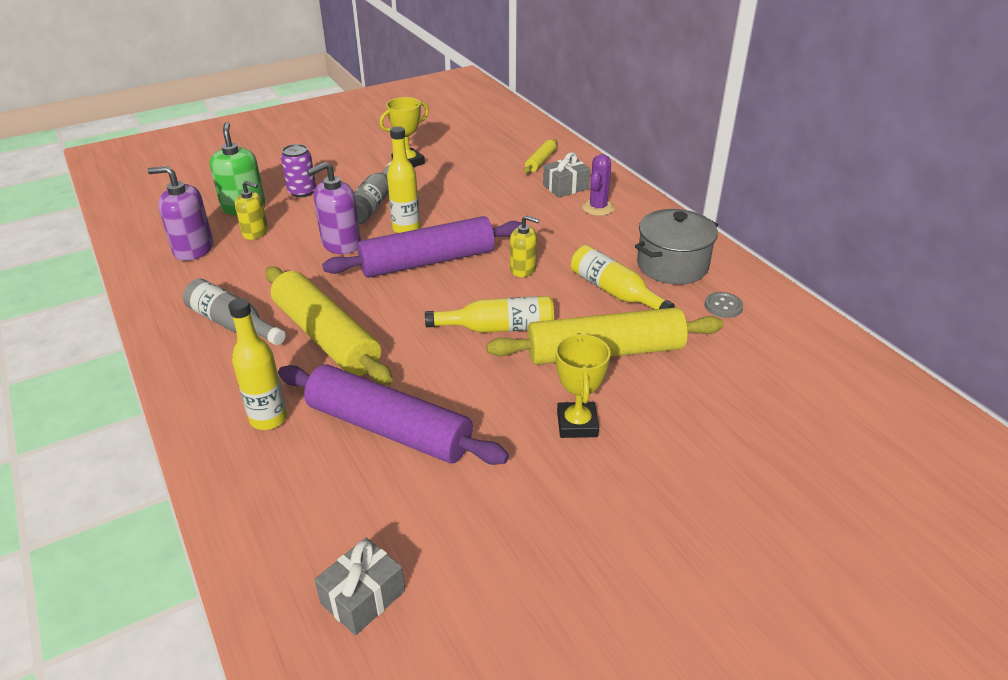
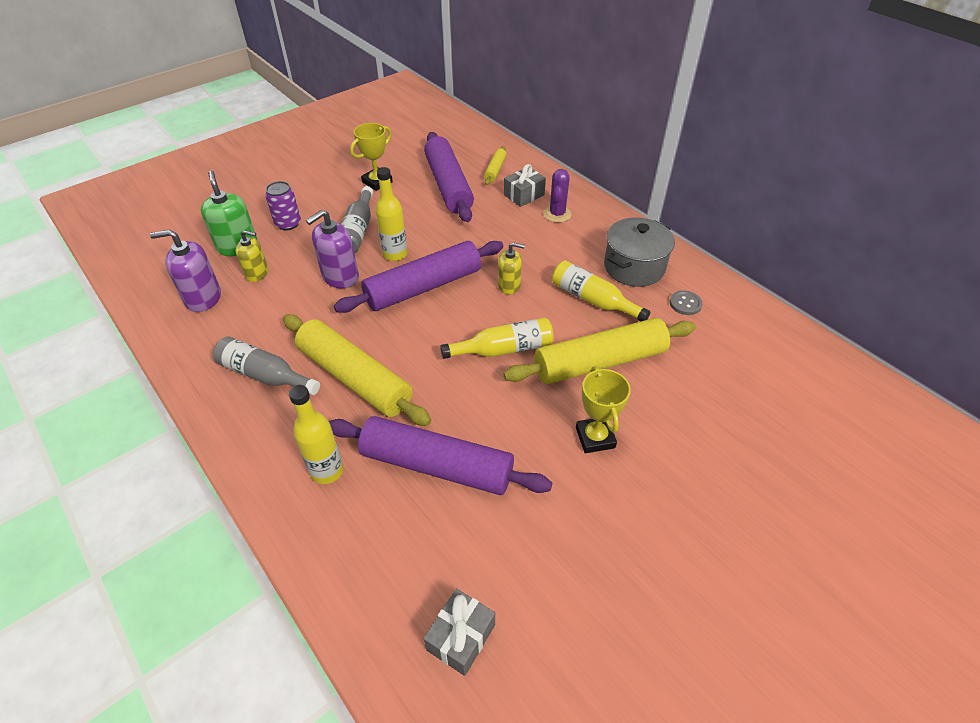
camera: 10 degrees left, 10 degrees up
none -> purple rolling pin [424,132,474,222]

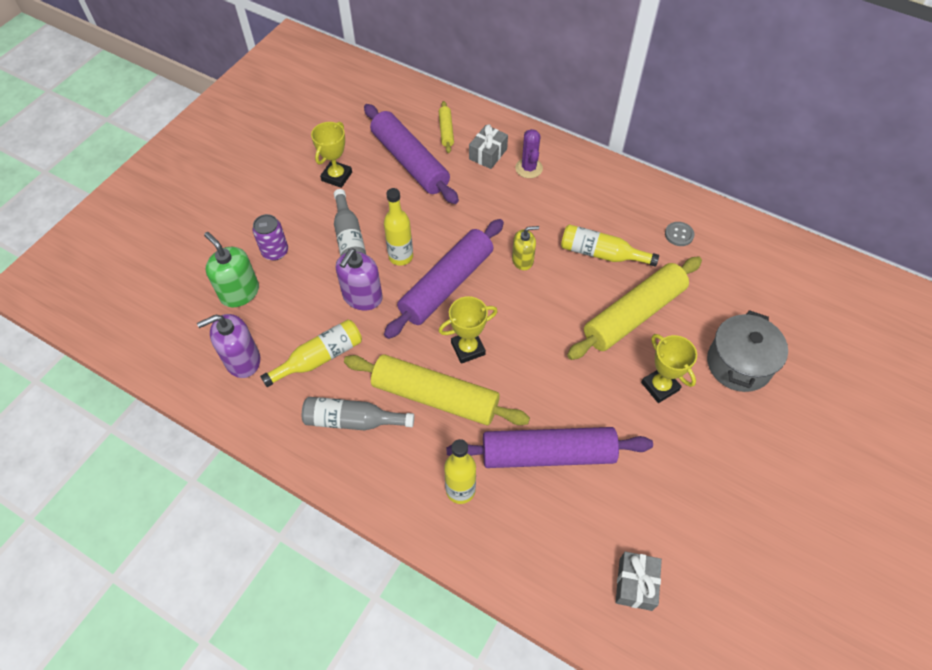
camera: 20 degrees left, 10 degrees up
yellow soap dispenser [236,230,268,282] -> none
yellow bottle [440,318,554,359] -> yellow bottle moved to [260,319,362,387]
grey pot [604,217,675,287] -> grey pot moved to [707,310,788,392]
none -> yellow trophy [439,296,498,364]

